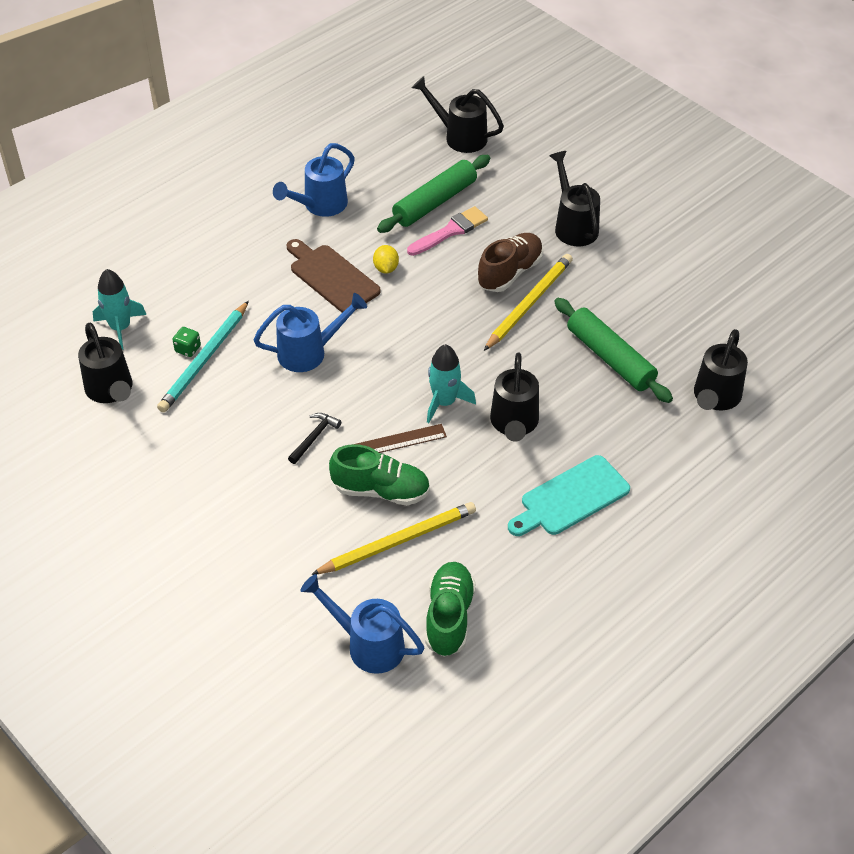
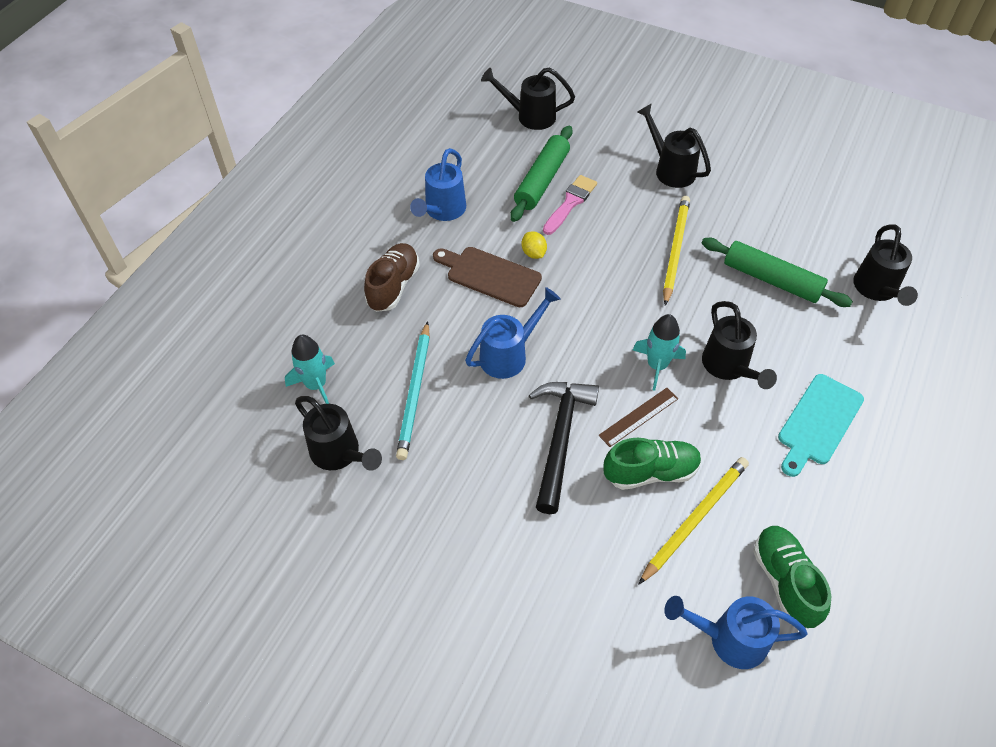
camera: 20 degrees left, 5 degrees up
green dice [173,327,201,357] -> none
black hammer [288,413,341,464] -> black hammer [529,382,599,514], size x2.18
brown shoe [478,233,543,292] -> brown shoe moved to [364,243,420,312]

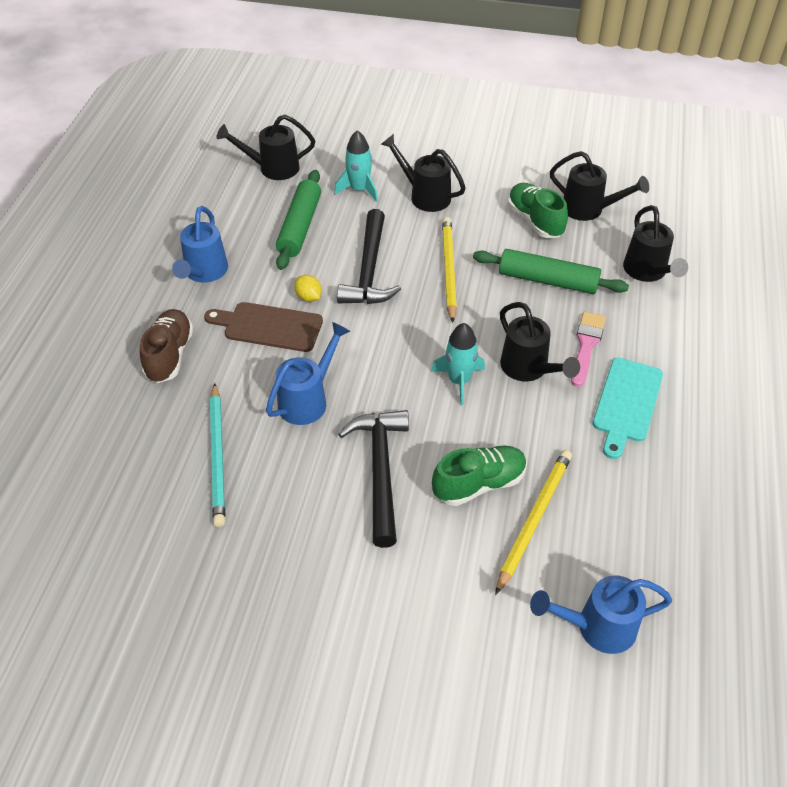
camera: 15 degrees left, 5 degrees down
turquoise rocket [285,335,335,404] -> turquoise rocket moved to [334,130,378,202]
black watering can [295,396,382,471] -> black watering can moved to [550,151,649,221]
pink brush [543,175,597,235] -> pink brush moved to [571,311,606,387]
brown ruler [598,388,678,447] -> none
green shoe [753,526,831,628] -> green shoe moved to [508,183,568,238]
none -> black hammer [337,209,401,304]

